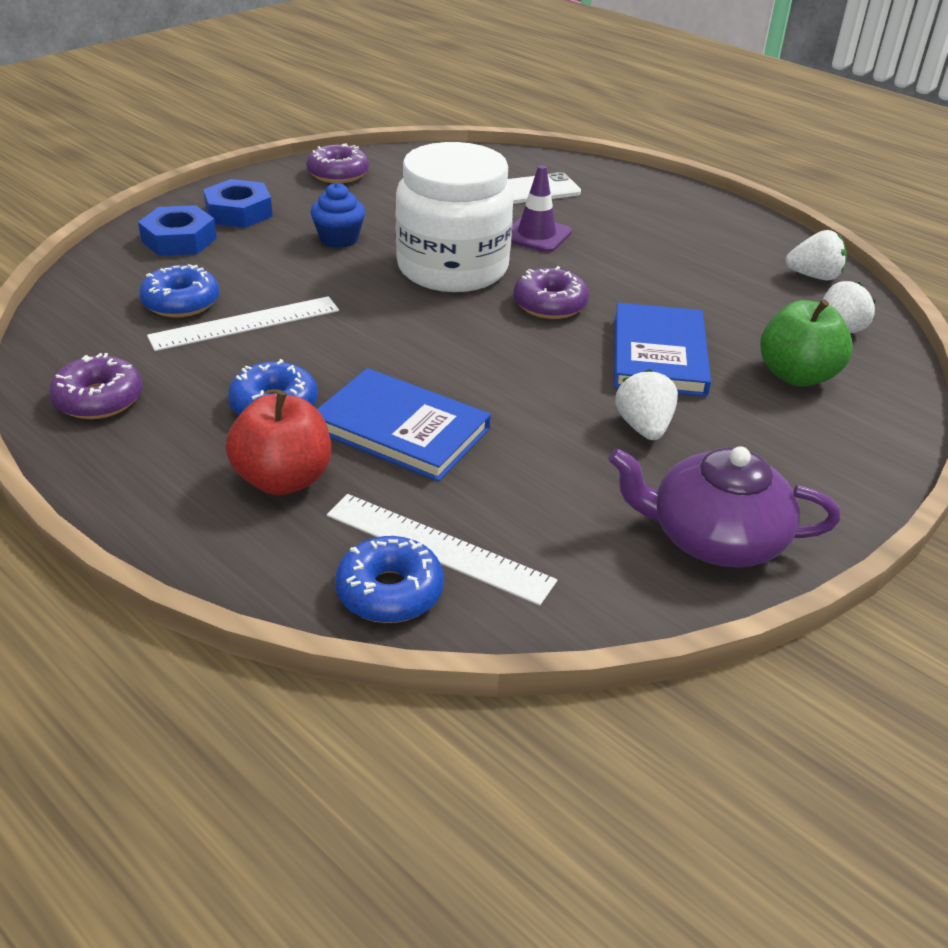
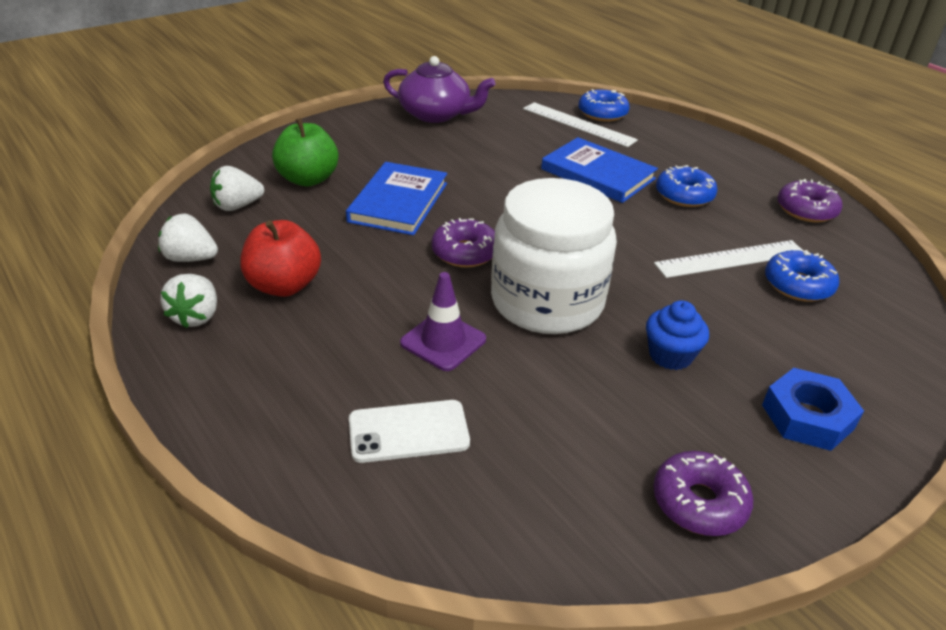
camera: 170 degrees left, 0 degrees up
blue nut [138,205,217,256] -> none
red apple [226,391,331,495] -> red apple moved to [240,220,321,297]
white strawberry [615,369,678,440] -> white strawberry moved to [160,274,217,328]

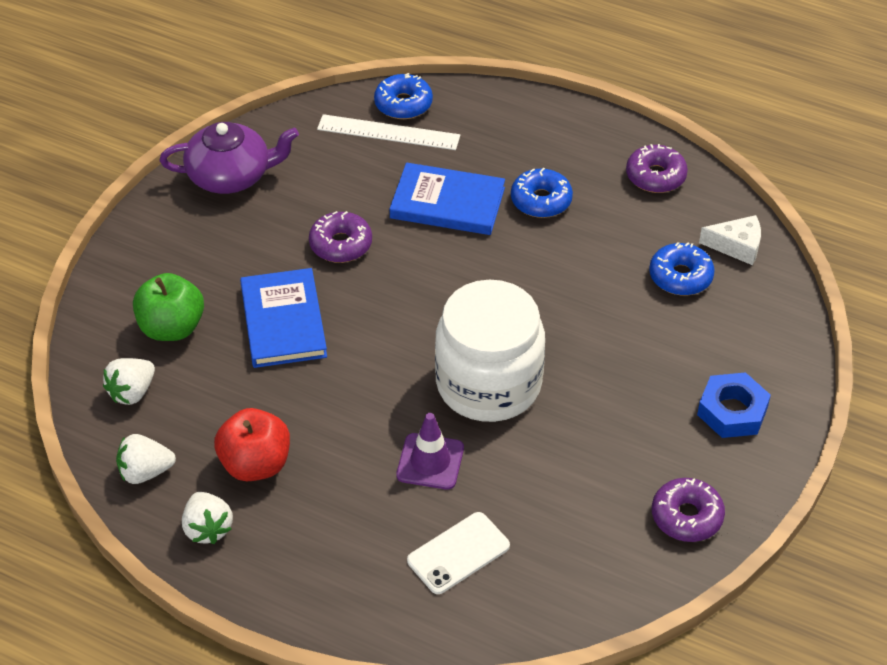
camera: 25 degrees left, 10 degrees up
purple donut [431,218,495,268] -> purple donut moved to [309,211,372,263]
blue cupcake [646,300,709,370] -> none
white ruler [654,240,803,278] -> none
none -> white cheese [699,215,761,265]

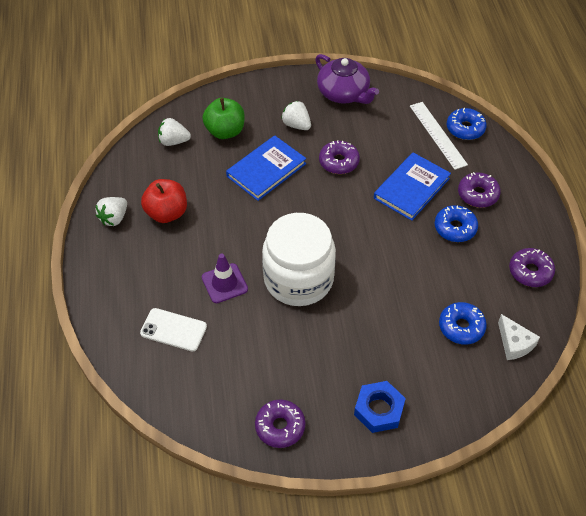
camera: 55 degrees right, 5 degrees up
white strawberry [116,434,176,484] -> white strawberry moved to [281,101,311,130]
blue book [390,162,505,235] -> blue book turned 60 degrees clockwise [374,152,451,221]
none -> purple donut [458,172,501,208]

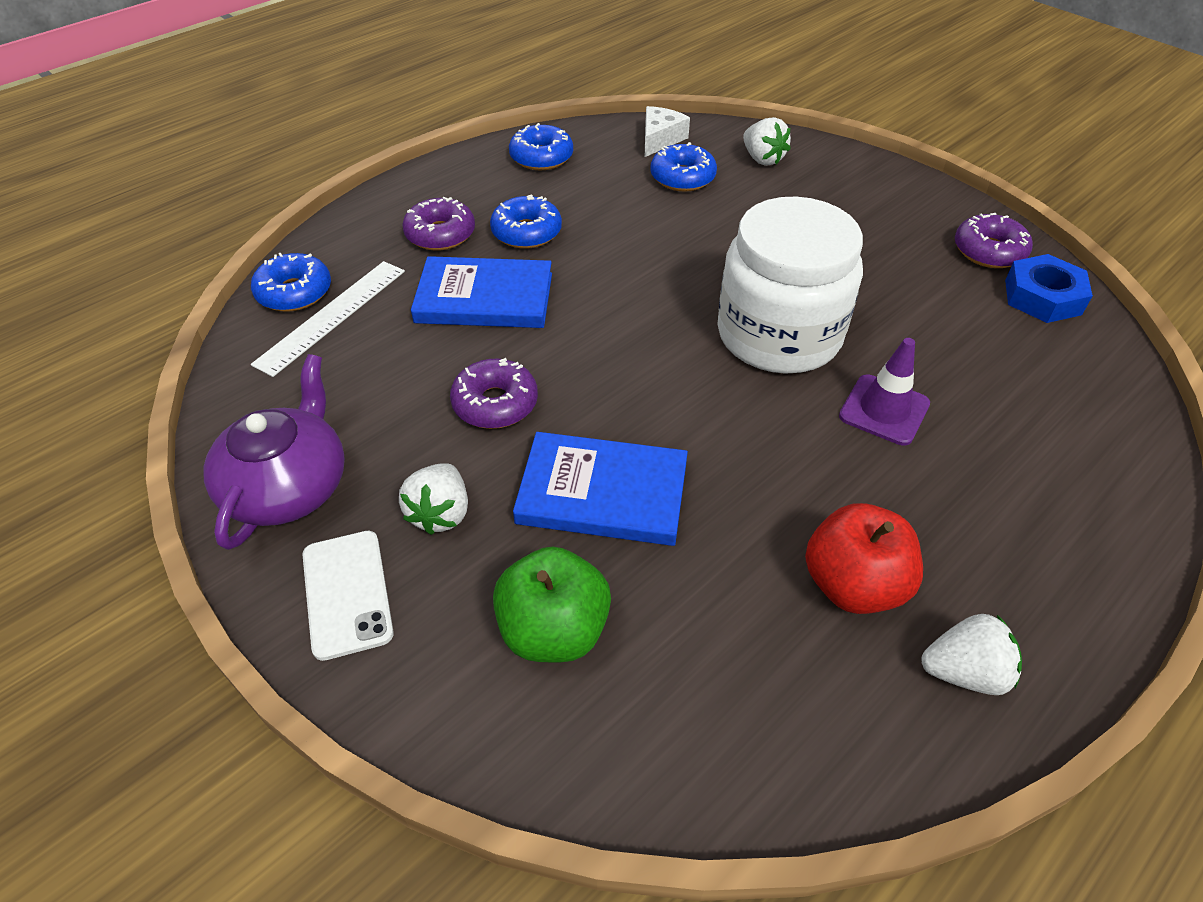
camera: 125 degrees left, 5 degrees down
white phone [140,308,207,351] -> white phone moved to [302,531,394,661]
white strawberry [158,118,191,146] -> white strawberry moved to [743,117,791,166]
blue nut [354,381,406,433] -> blue nut moved to [1005,254,1093,323]
purple donut [509,248,555,287] -> blue donut [509,123,573,170]

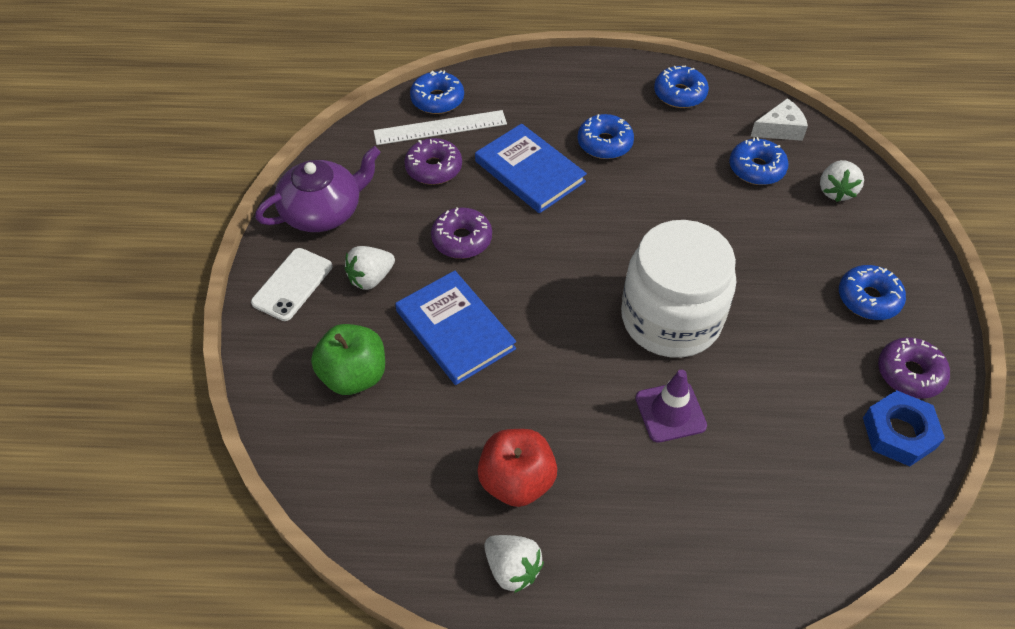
camera: 45 degrees right, 5 degrees up
purple donut [402,197,475,251] -> purple donut moved to [404,138,462,185]
none -> blue donut [839,265,906,320]

